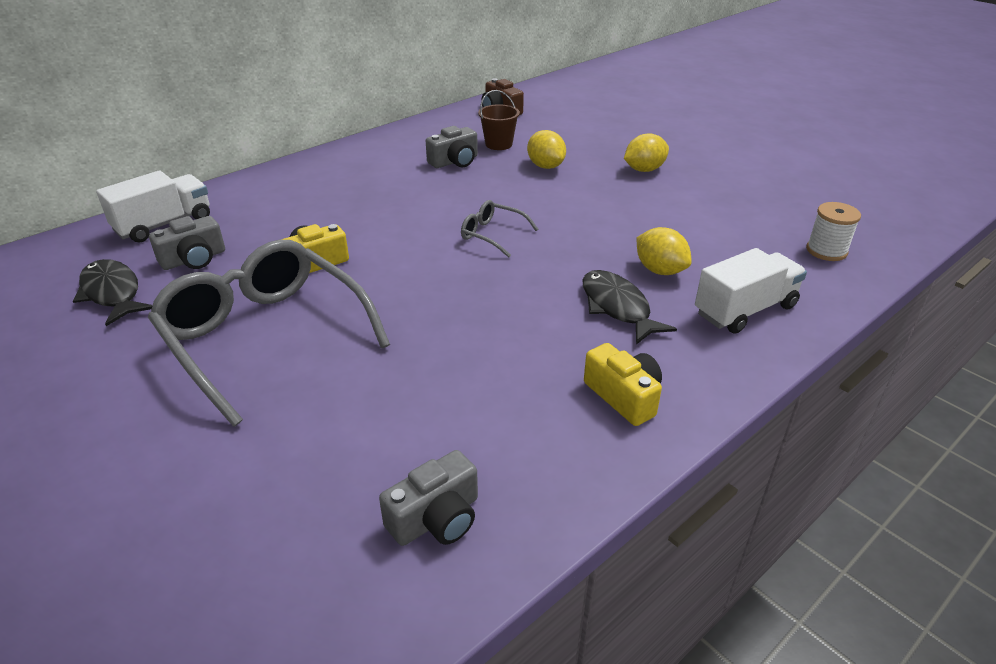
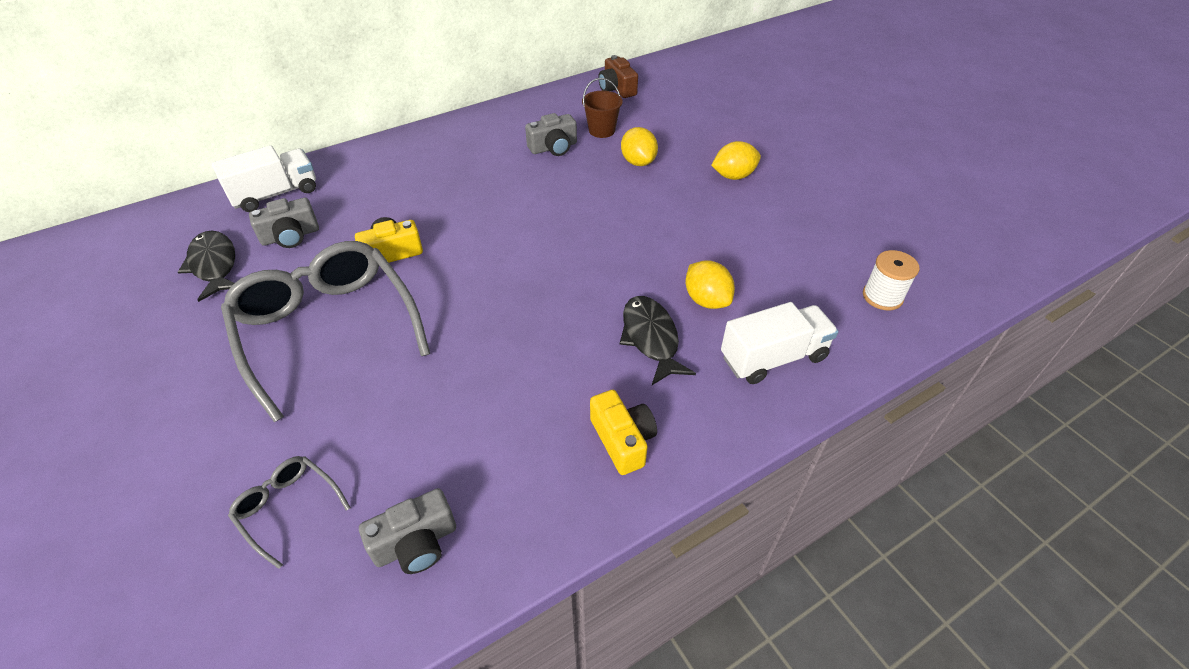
camera: 10 degrees right, 10 degrees up
grey glasses [461,200,538,258] -> grey glasses moved to [228,456,351,569]

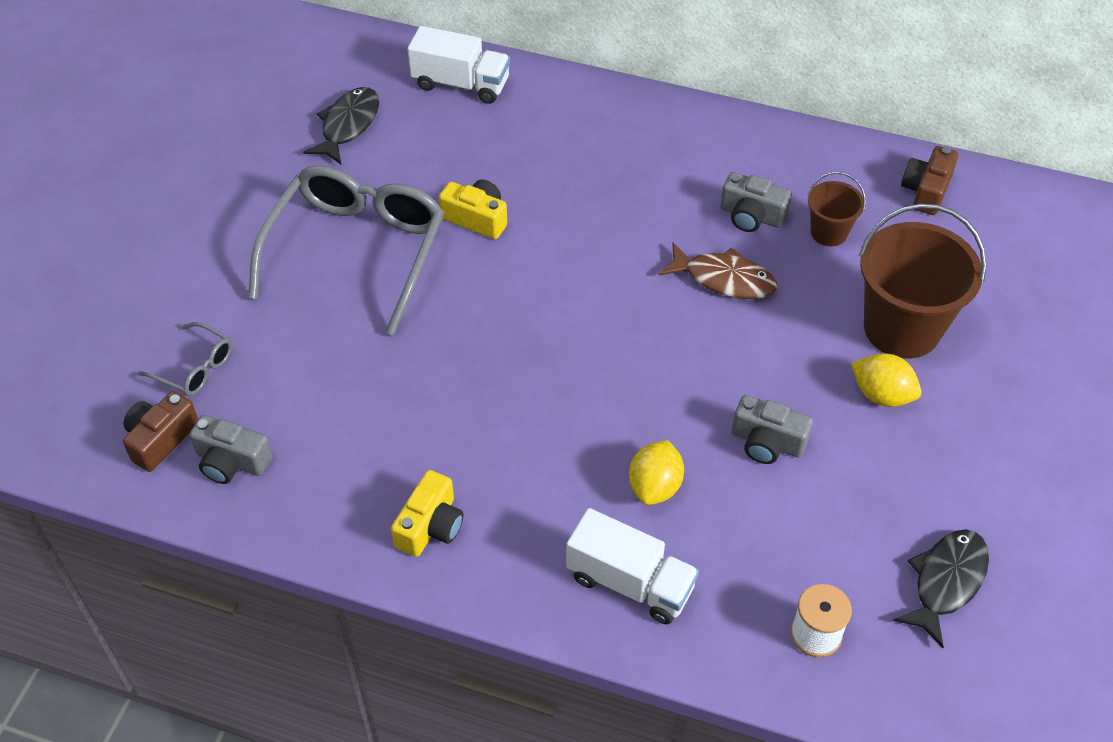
camera: 50 degrees right, 5 degrees up
grey glasses [228,456,351,569] -> grey glasses turned 120 degrees clockwise [139,322,232,396]
grey camera [249,198,319,248] -> grey camera moved to [732,395,813,464]
black fish [620,296,696,385] -> black fish moved to [893,529,989,648]
yellow lemon [621,127,658,166] -> none
none -> brown camera [123,391,198,472]
none -> brown fish [658,242,777,299]
none -> brown bucket [859,203,987,359]

